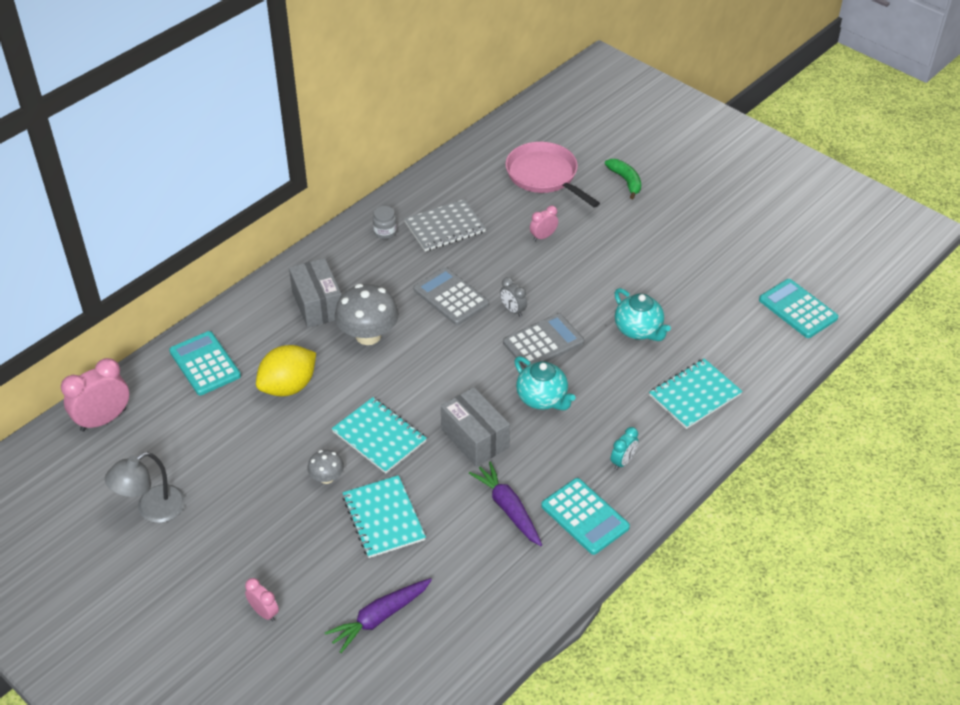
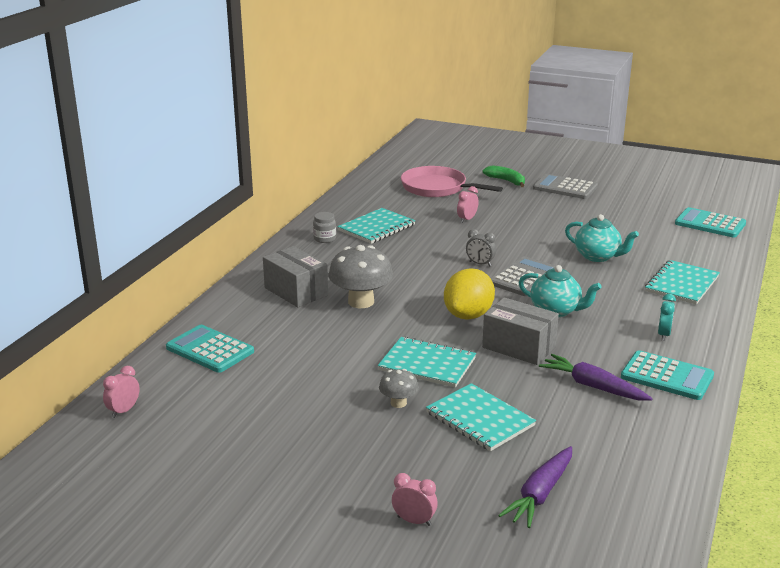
camera: 20 degrees left, 20 degrees down
pink clock [61,358,129,432] -> pink clock [103,366,140,418], size x0.54
grey lamp [105,452,186,523] -> none
yellow lemon [256,345,316,396] -> yellow lemon moved to [444,268,495,320]
grey notebook [404,199,486,252] -> turquoise notebook [337,208,416,244]
grey calculator [414,267,489,325] -> grey calculator moved to [533,174,598,199]

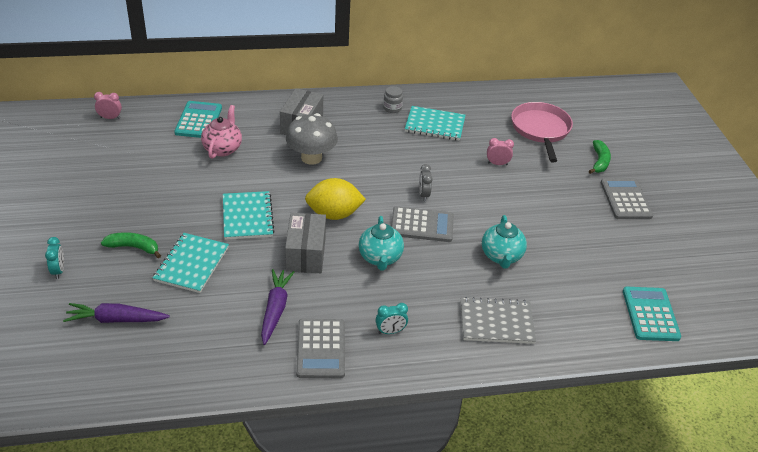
camera: 55 degrees right, 15 degrees up
grey mushroom [379,369,419,408] -> none
pink clock [392,473,438,526] -> turquoise clock [45,237,64,279]
turquoise calculator [621,350,714,400] -> grey calculator [296,319,345,378]
turquoise notebook [645,260,720,304] -> grey notebook [460,297,536,344]
none -> green banana [101,232,161,258]
none -> pink teapot [201,105,242,159]

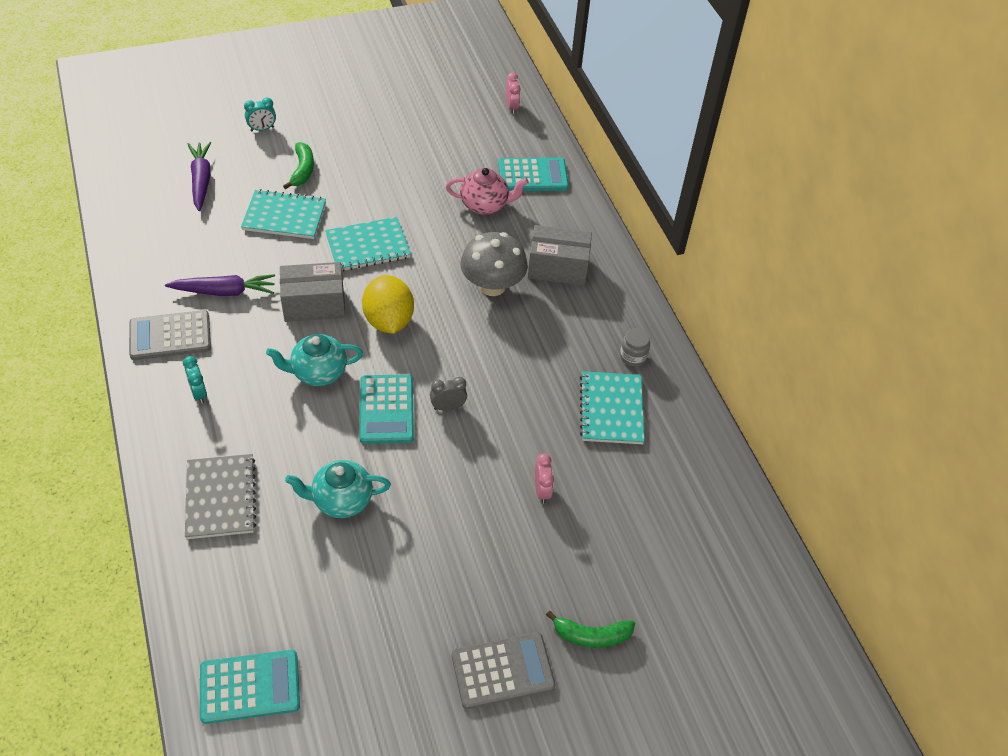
camera: 80 degrees right, 10 degrees up
grey calculator [391,206,454,242] -> turquoise calculator [360,374,414,444]
pink pan [511,102,573,162] -> none

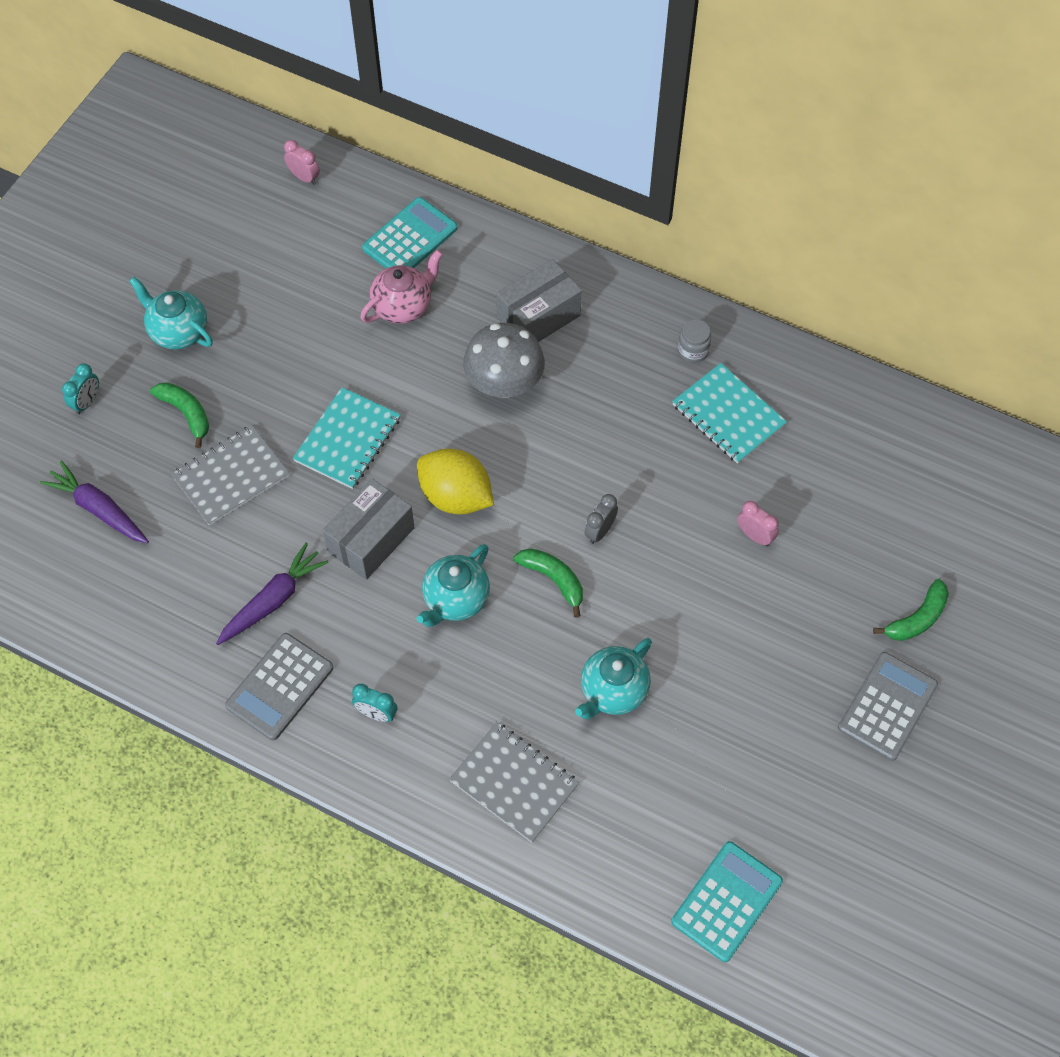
camera: 40 degrees left, 10 degrees up
turquoise notebook [241,189,326,239] -> grey notebook [171,425,290,526]
turquoise calculator [360,374,414,444] -> green banana [514,548,583,618]
none -> turquoise teapot [129,277,213,349]

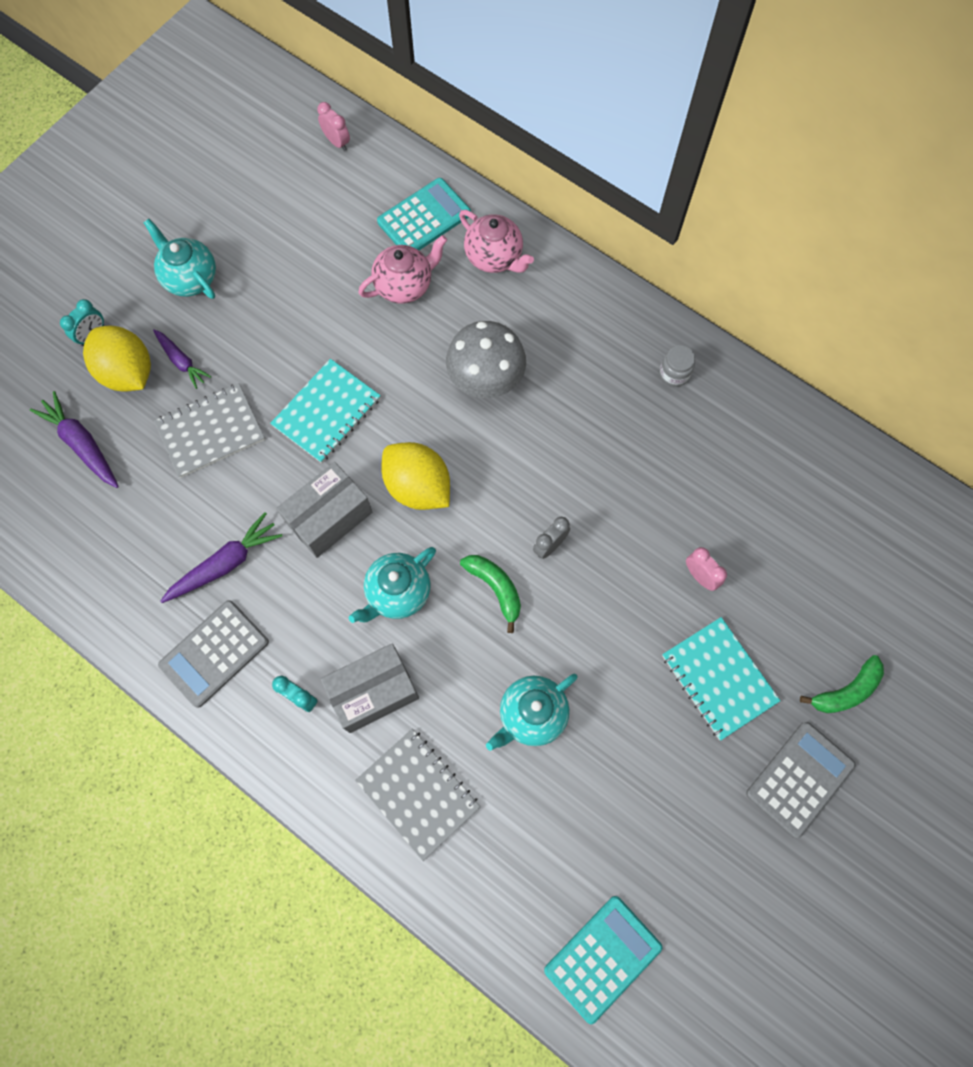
camera: 10 degrees right, 10 degrees up
green banana [150,382,209,448] -> purple carrot [153,329,211,389]
grey box [497,259,582,342] -> grey box moved to [321,643,419,733]
turquoise notebook [672,363,787,464] -> turquoise notebook moved to [662,617,781,740]
none -> yellow lemon [83,326,151,392]
none -> pink teapot [459,210,534,273]

